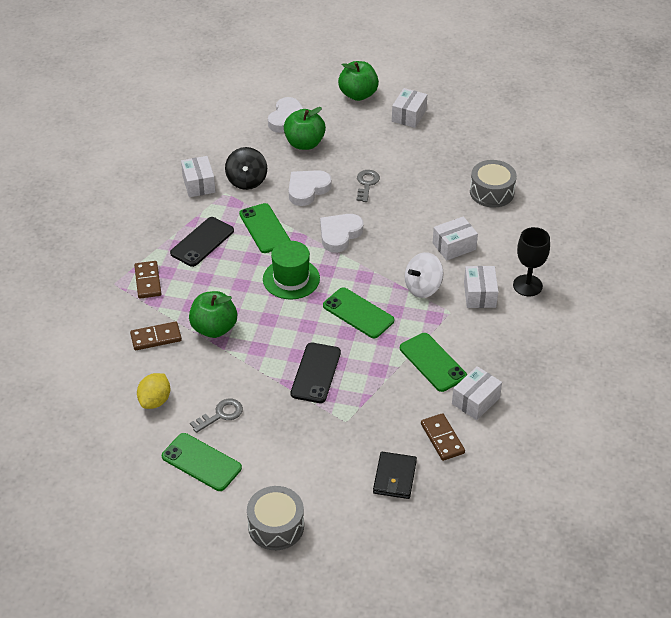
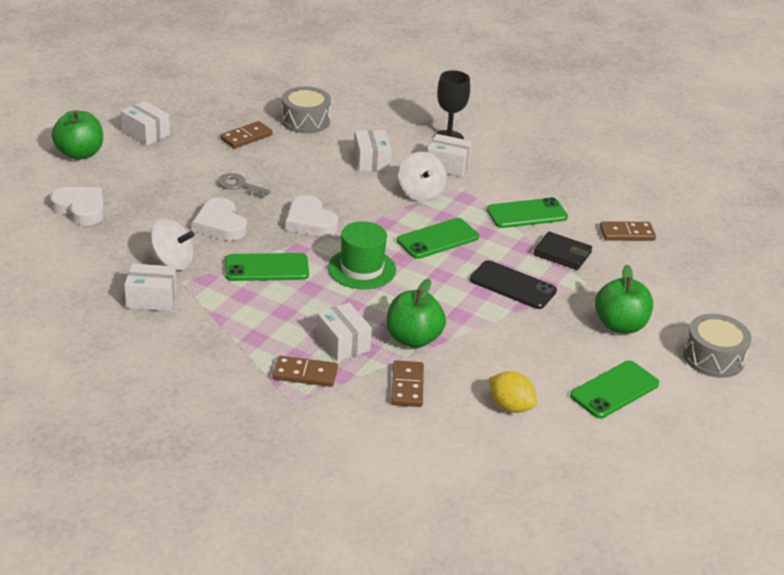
camera: 75 degrees left, 10 degrees down
black phone [170,217,234,267] -> none
grey key [190,399,243,433] -> none
black spinning top [225,147,267,190] -> white spinning top [150,219,194,270]
green apple [284,107,326,150] -> green apple moved to [595,264,653,334]
black wallet [373,452,417,499] -> black wallet moved to [533,232,592,270]
white box [452,366,502,420] -> white box moved to [316,303,372,361]
none -> brown domino [220,121,273,149]

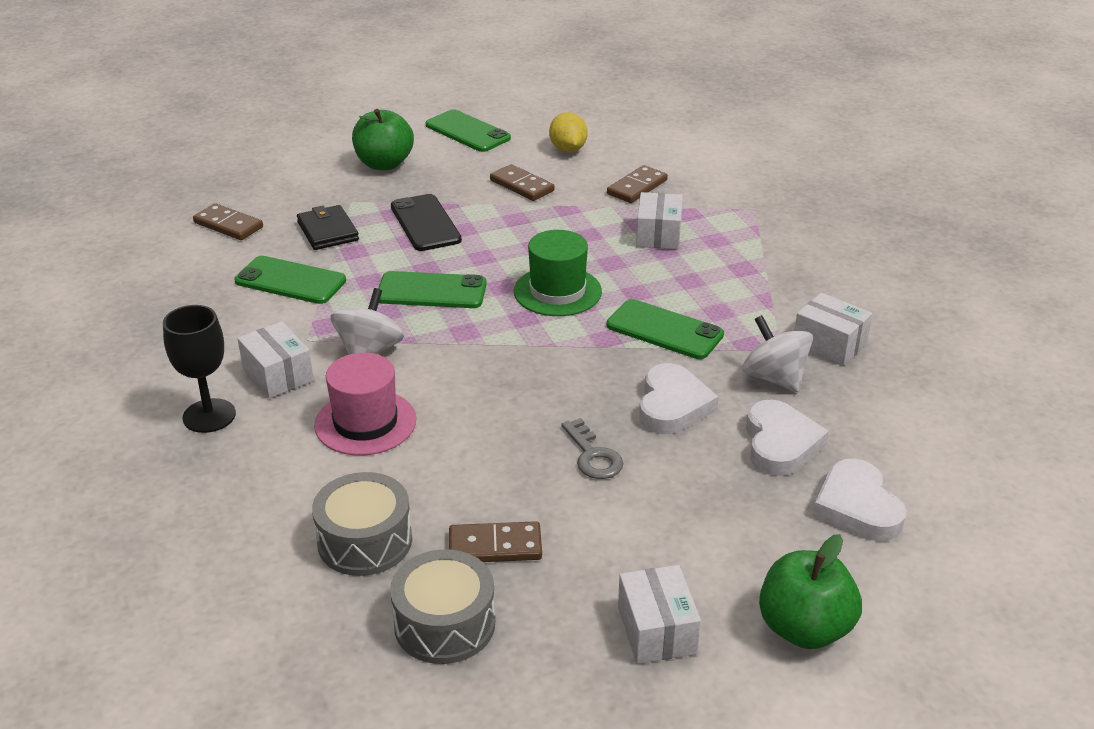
camera: 140 degrees left, 0 degrees up
brown domino [272,356,338,387] -> brown domino moved to [490,164,554,201]
white heart [286,195,338,237] -> white heart moved to [746,399,829,476]
white box [354,130,391,172] -> pink hat [314,353,417,456]
green apple [386,279,446,348] -> none
green phone [570,361,659,418] -> green phone turned 45 degrees clockwise [426,109,511,152]
grey drum [683,314,752,378] -> grey drum moved to [390,549,495,664]

